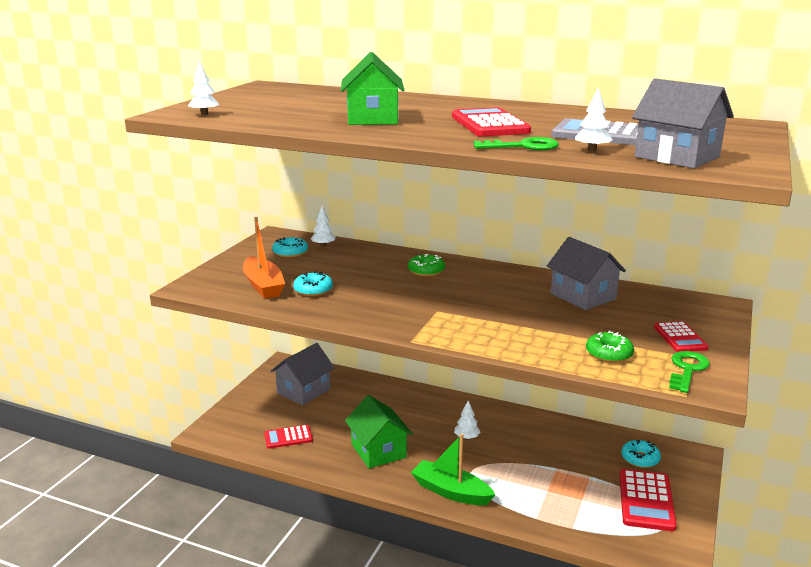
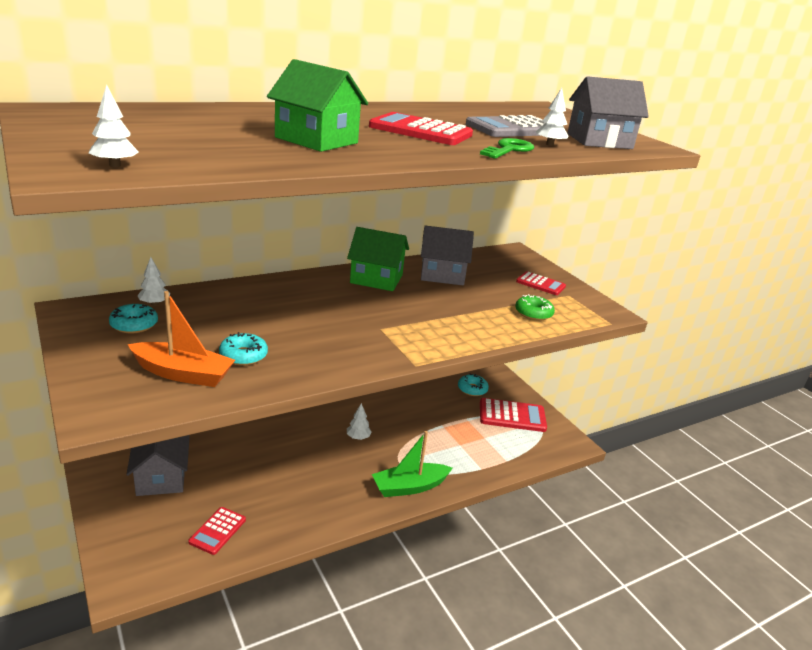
camera: 55 degrees left, 5 degrees up
green house [345,395,413,468] -> green house moved to [347,227,409,291]
green donut [408,254,445,276] -> none
red calculator [619,469,677,531] -> red calculator turned 45 degrees counterclockwise [480,398,547,432]
green key [669,351,710,393] -> none

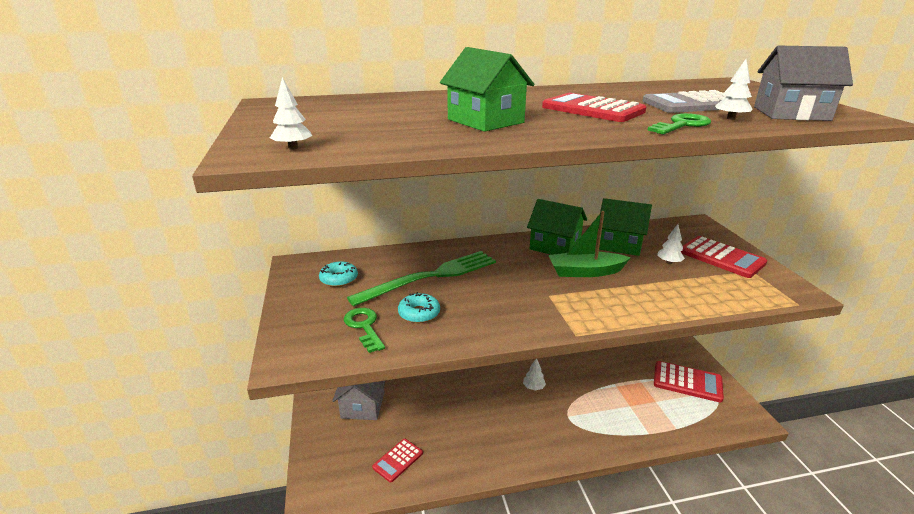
camera: 20 degrees right, 0 degrees up
orange boat [127,291,235,387] -> green key [344,308,385,353]
white tree [137,257,170,306] -> white tree moved to [657,224,685,264]
green boat [372,431,453,497] -> green boat moved to [548,211,631,277]
grey house [421,226,474,285] -> green house [598,198,652,256]
turquoise donut [458,373,489,396] -> none
green donut [515,294,555,321] -> none
red calculator [516,271,566,295] -> red calculator [681,236,767,278], size x1.62
none -> green fork [347,251,496,306]

